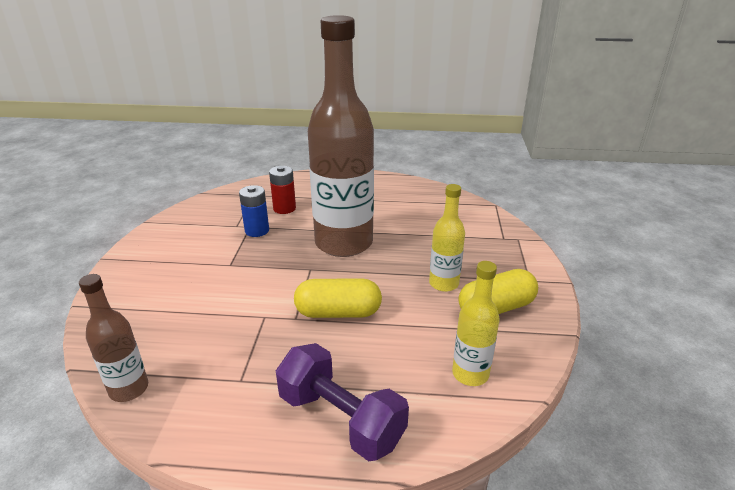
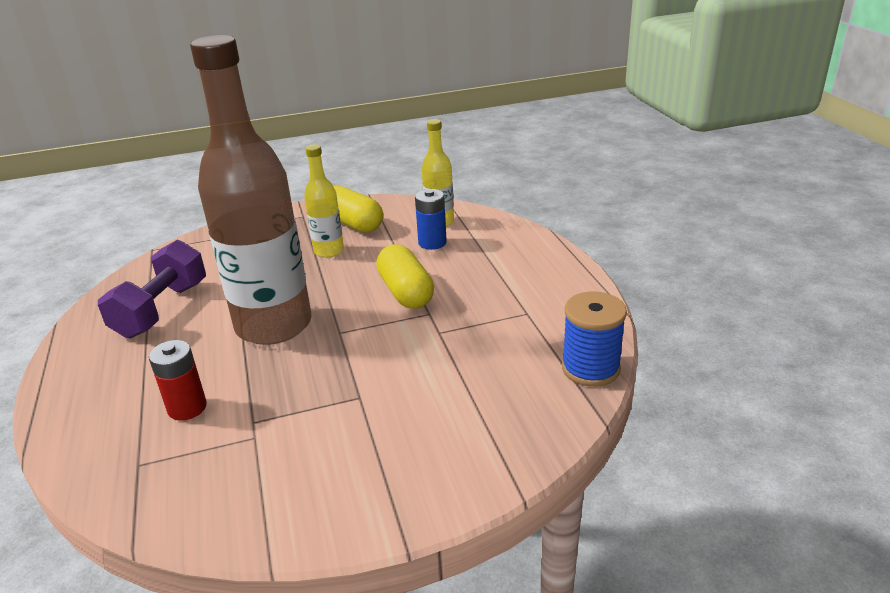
camera: 110 degrees left, 0 degrees up
brown bottle [79,274,148,402] -> blue spool [562,292,627,387]
blue battery [239,185,269,237] -> blue battery moved to [415,189,447,250]
purple dumbbell [276,343,409,461] -> purple dumbbell moved to [98,240,206,338]

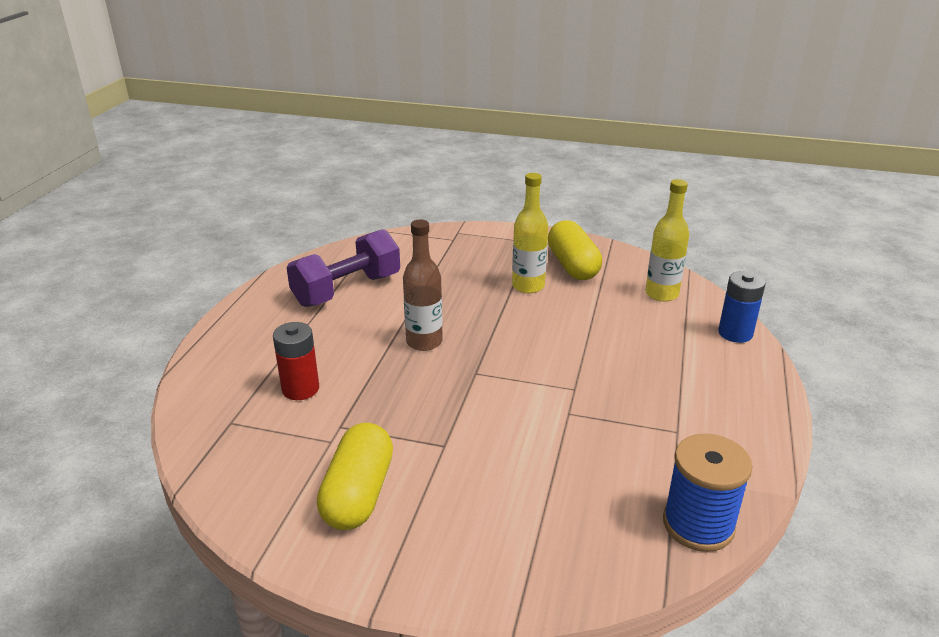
camera: 30 degrees right, 0 degrees up
brown bottle [190,35,312,345] -> brown bottle [403,219,443,351], size x0.46
yellow capsule [376,244,434,309] -> yellow capsule moved to [317,423,393,530]
blue battery [415,189,447,250] -> blue battery moved to [718,271,765,343]

